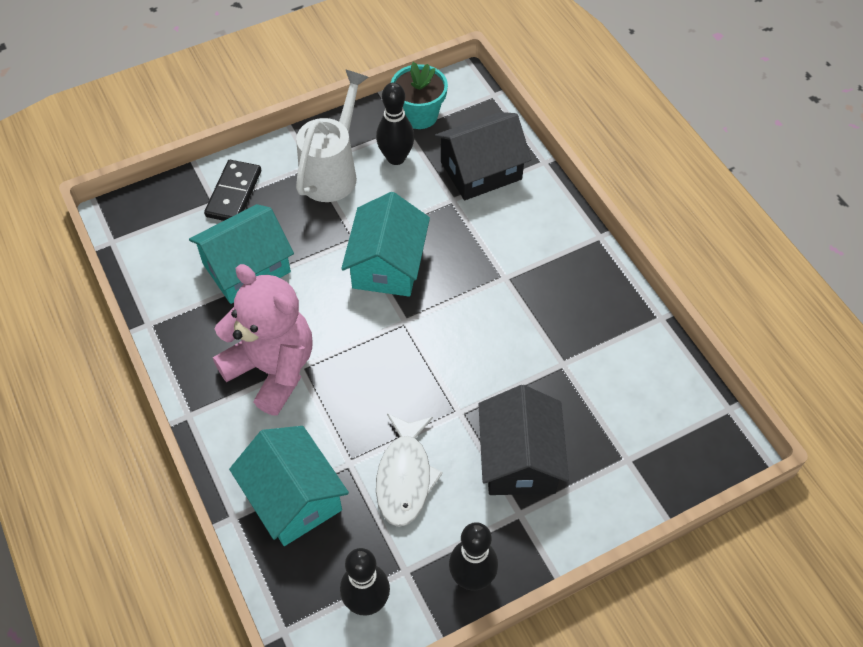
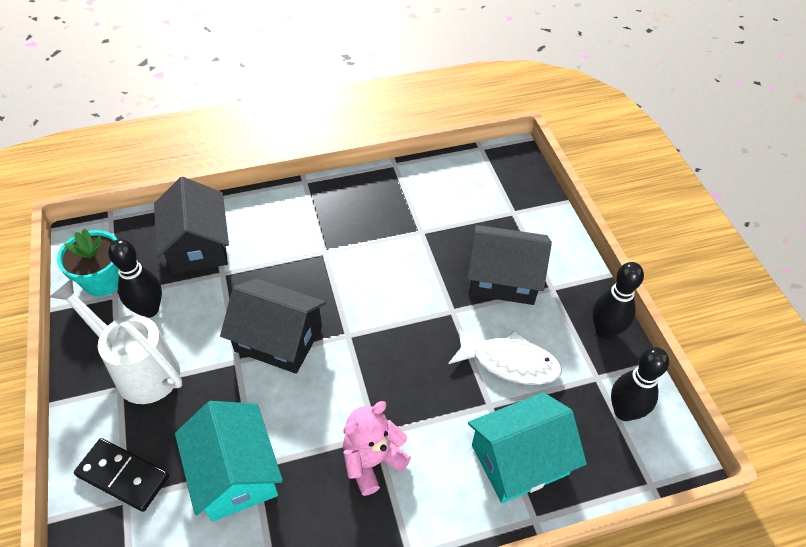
camera: 80 degrees left, 5 degrees down
pink teddy bear [213,264,313,416] -> pink teddy bear [343,401,411,496], size x0.63
turquoise house [341,192,430,297] -> black house [220,279,326,374]

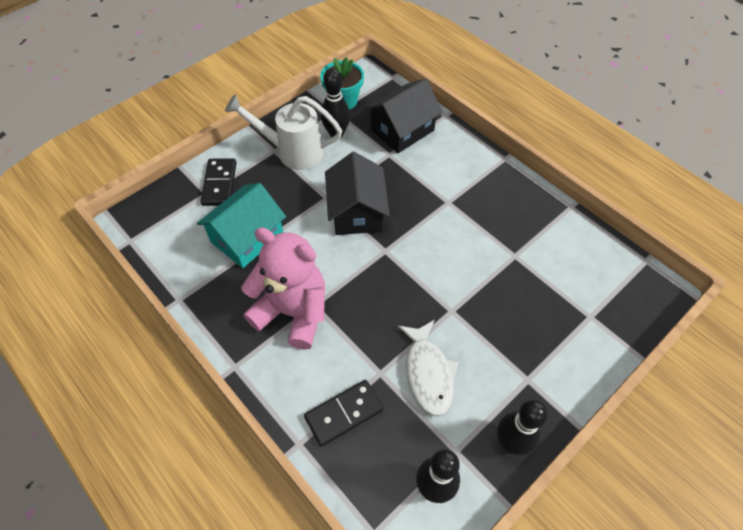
camera: 65 degrees right, 5 degrees up
white watering can [50,279,183,404] -> white watering can turned 90 degrees counterclockwise [225,94,342,170]
pink teddy bear [343,401,411,496] -> pink teddy bear [241,227,325,350], size x1.58
black house [468,225,552,305] -> none
turquoise house [468,392,587,503] -> black domino [304,380,384,447]

